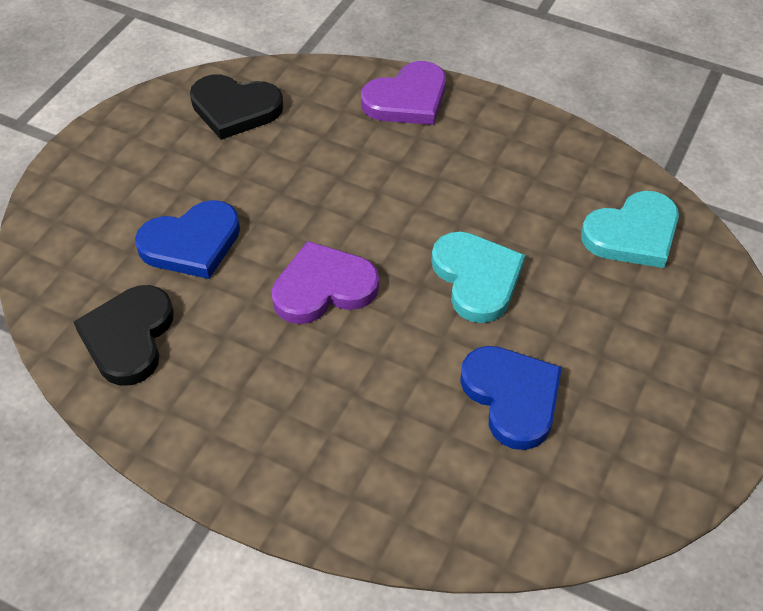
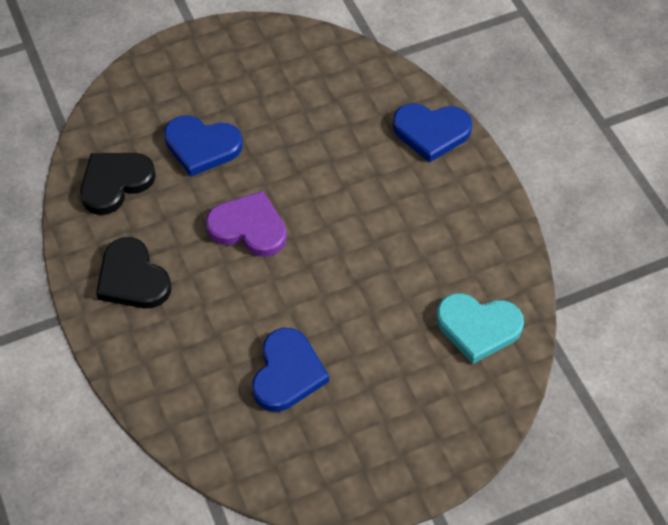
camera: 40 degrees right, 5 degrees up
black heart [190,74,283,140] -> black heart moved to [96,237,171,308]
purple heart [361,61,446,125] -> blue heart [393,103,472,163]
turquoise heart [431,231,525,323] -> none

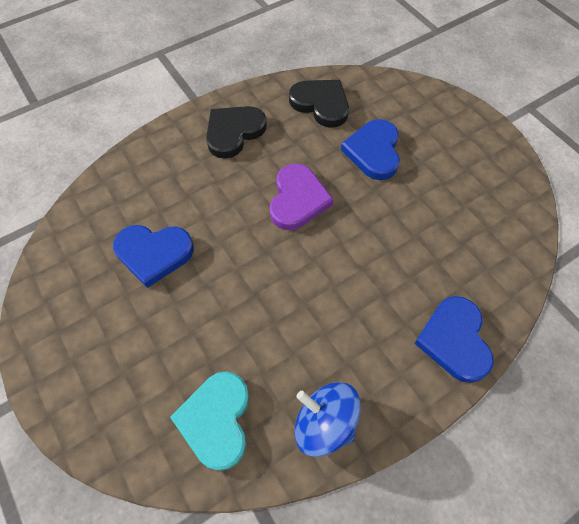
camera: 80 degrees right, 5 degrees up
none -> blue spinning top [294,382,361,457]

